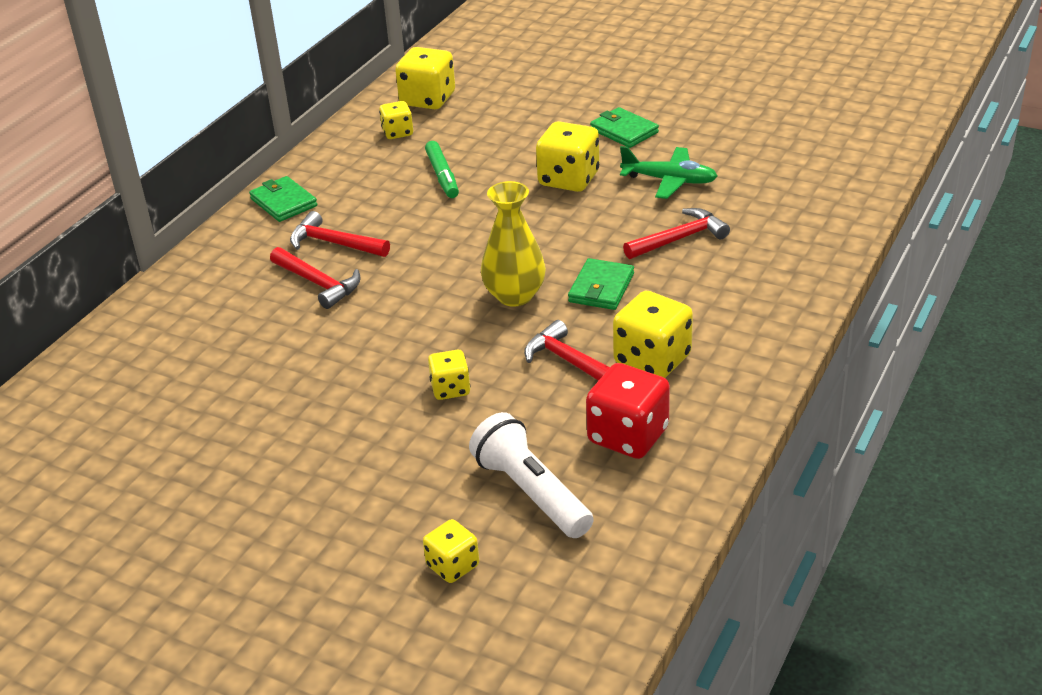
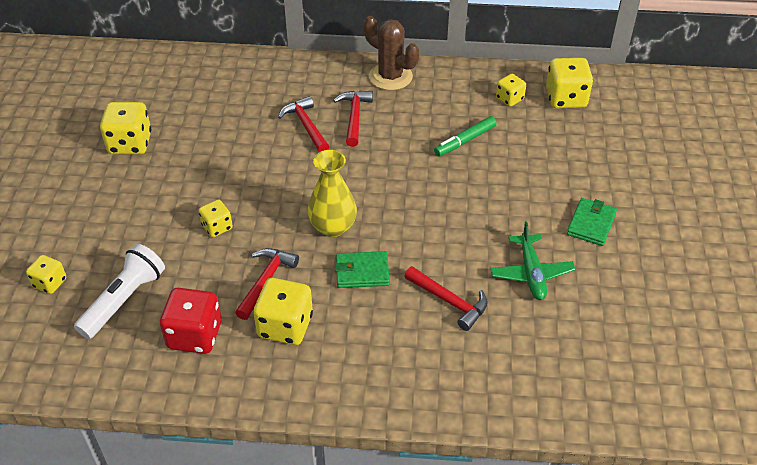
camera: 65 degrees right, 10 degrees up
green wallet [249,176,317,222] -> brown cactus [364,16,419,90]
red hammer [270,247,361,309] -> red hammer turned 135 degrees clockwise [278,96,330,152]
yellow dice [536,121,599,192] -> yellow dice moved to [100,102,151,155]

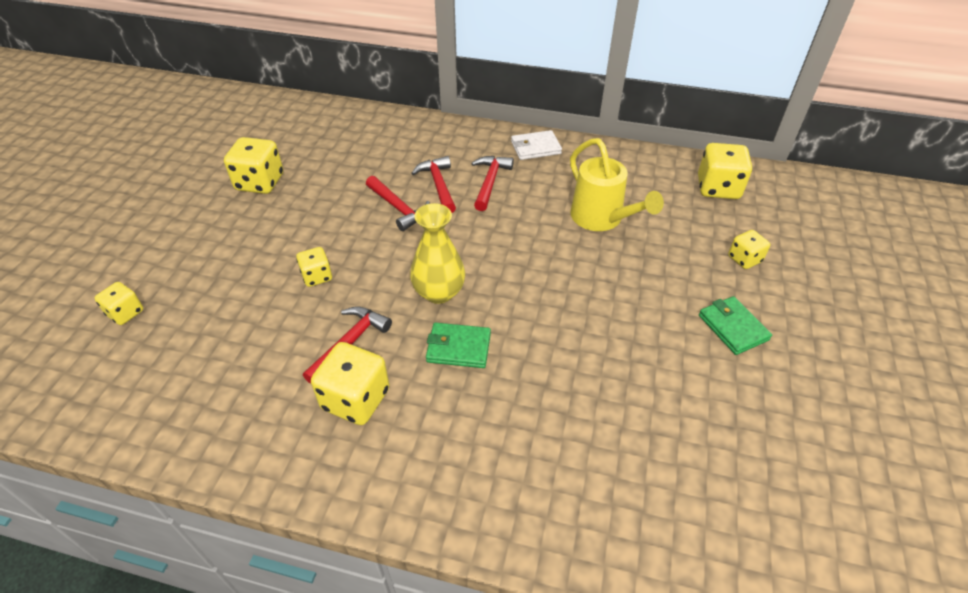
camera: 10 degrees right, 0 degrees up
white flashlight [74,244,165,339] -> none
red dice [160,288,222,354] -> none
brown cactus [364,16,419,90] -> white wallet [511,130,562,160]
red hammer [404,266,487,331] -> red hammer moved to [366,176,430,231]
green marker [434,116,497,156] -> yellow watering can [570,138,664,231]
green plane [490,221,576,300] -> none
yellow dice [496,74,526,107] -> yellow dice moved to [728,230,770,269]
green wallet [567,198,617,246] -> green wallet turned 60 degrees counterclockwise [699,296,772,355]

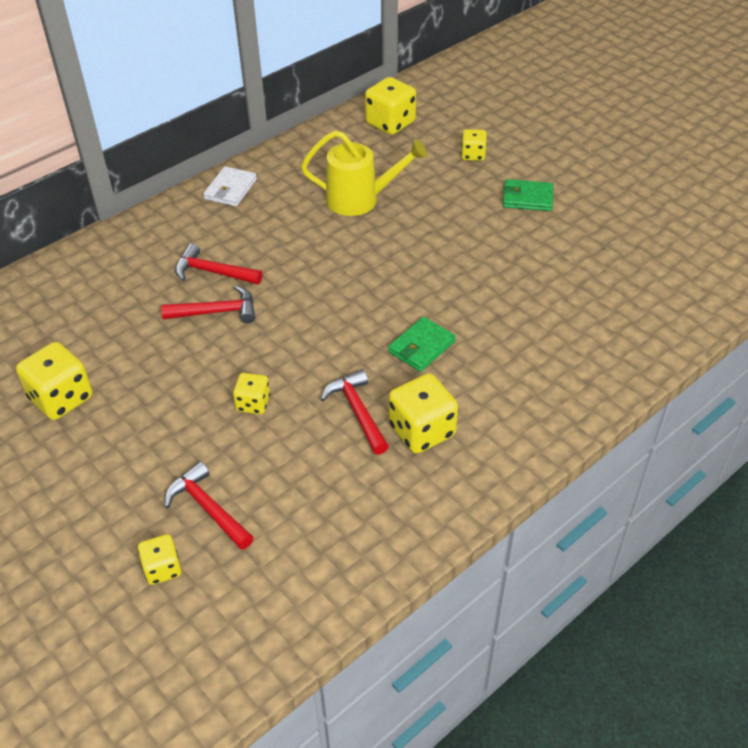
camera: 55 degrees left, 0 degrees up
yellow vase [410,203,465,304] -> none
red hammer [472,156,514,211] -> red hammer moved to [165,461,254,550]

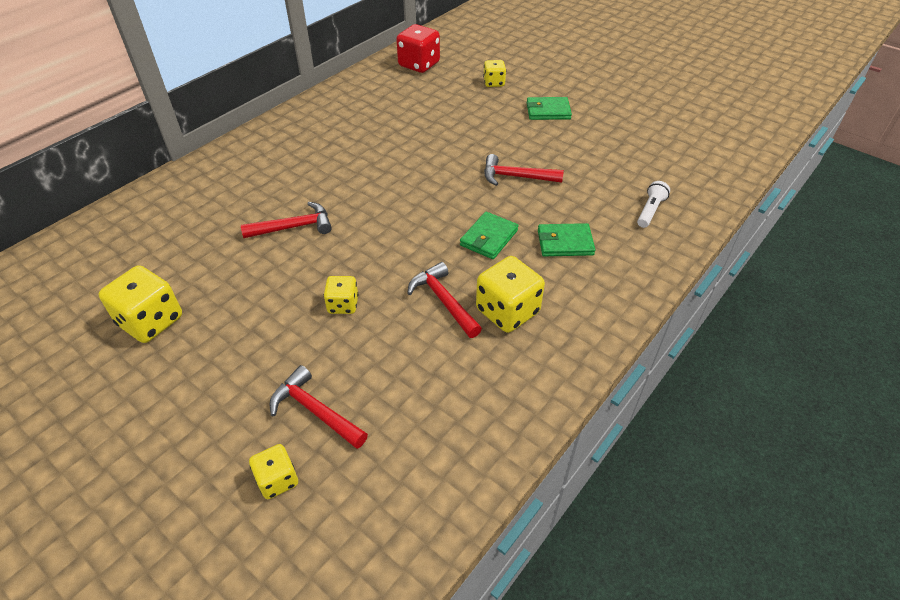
camera: 10 degrees left, 0 degrees up
red hammer [175,243,262,284] -> red hammer moved to [484,154,564,186]
white wallet [203,166,257,206] -> none
yellow watering can [301,131,427,216] -> none
yellow dice [365,77,416,135] -> red dice [396,24,440,73]
none -> green wallet [538,223,595,256]
none -> white flashlight [637,181,670,228]

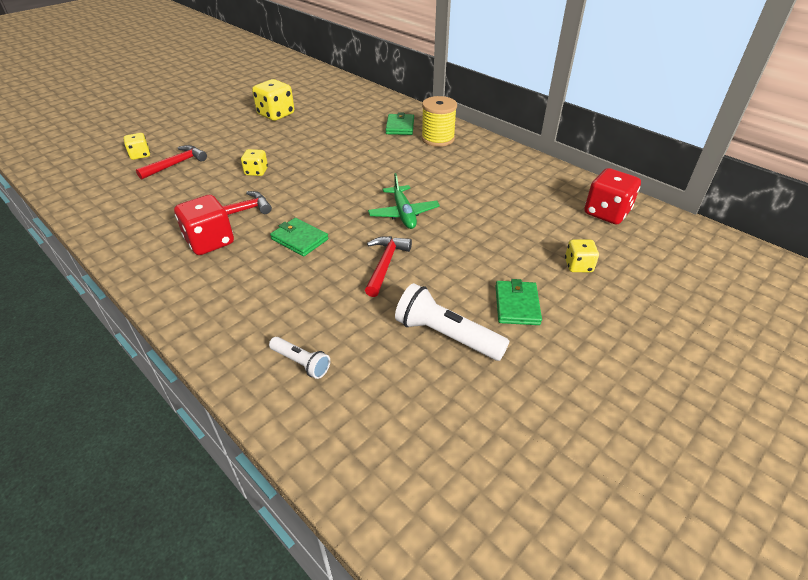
camera: 95 degrees right, 5 degrees down
red hammer [241,202,332,238] -> none
yellow dice [476,256,545,333] -> red dice [174,195,234,255]
green wallet [538,223,595,256] -> green wallet moved to [386,112,414,135]
none -> green plane [368,173,440,229]
none -> white flashlight [395,283,509,361]
none -> yellow spool [421,96,457,147]

